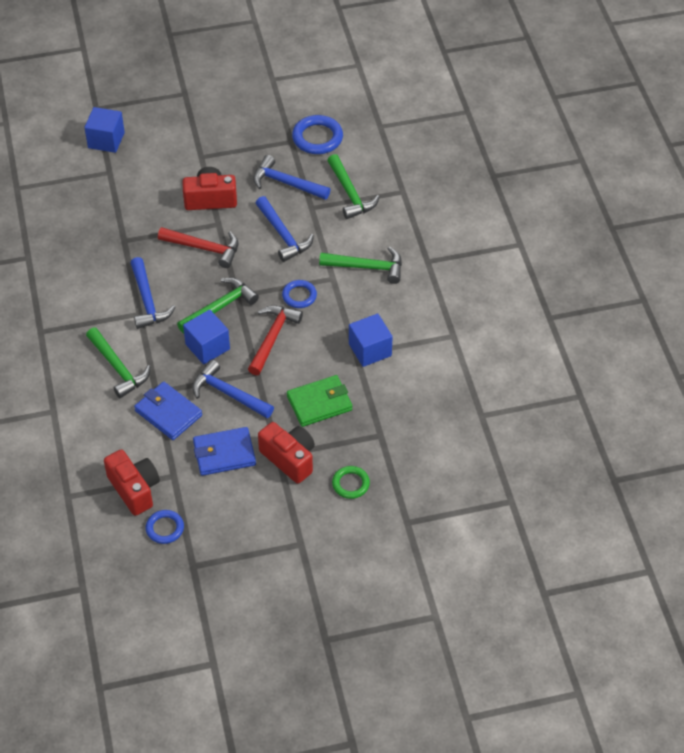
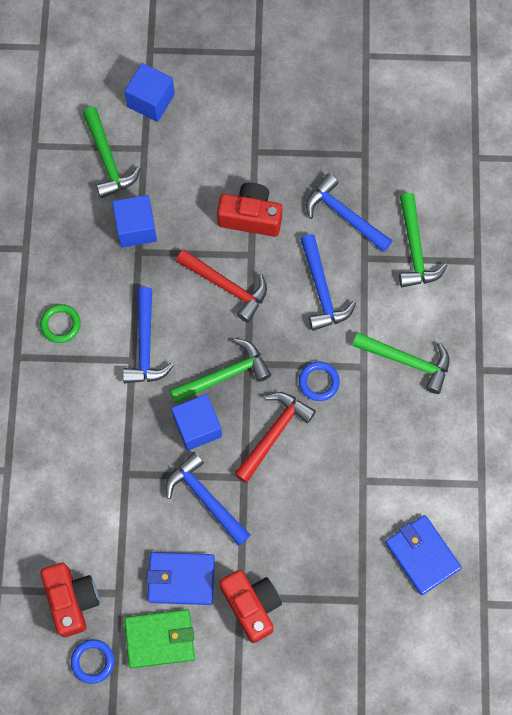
camera: 15 degrees right, 20 degrees up
green hammer [86,328,151,398] -> green hammer moved to [83,107,141,198]
blue wallet [134,382,202,440] -> blue wallet moved to [385,515,462,595]
green wallet [287,375,352,427] -> green wallet moved to [124,609,195,668]
blue ring [292,115,343,154] -> none
green ring [332,466,370,499] -> green ring moved to [40,304,81,343]
blue cube [349,314,393,367] -> blue cube moved to [112,195,157,248]

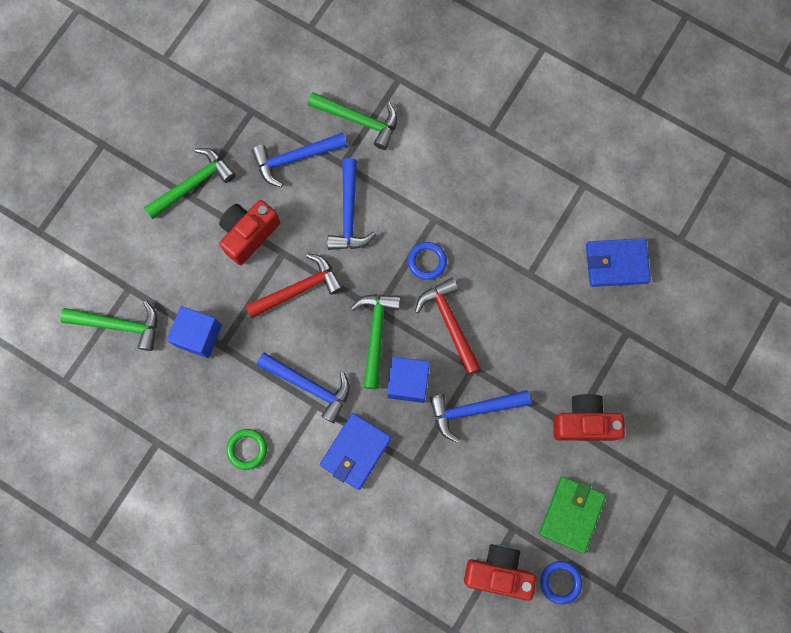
camera: 60 degrees left, 5 degrees up
blue cube [124,63,175,122] -> none
blue wallet [146,552,215,605] -> blue wallet moved to [320,413,392,490]
blue hammer [300,234,356,331] -> blue hammer turned 75 degrees clockwise [327,158,376,250]
green hammer [352,332,450,394] -> green hammer moved to [144,148,236,219]

